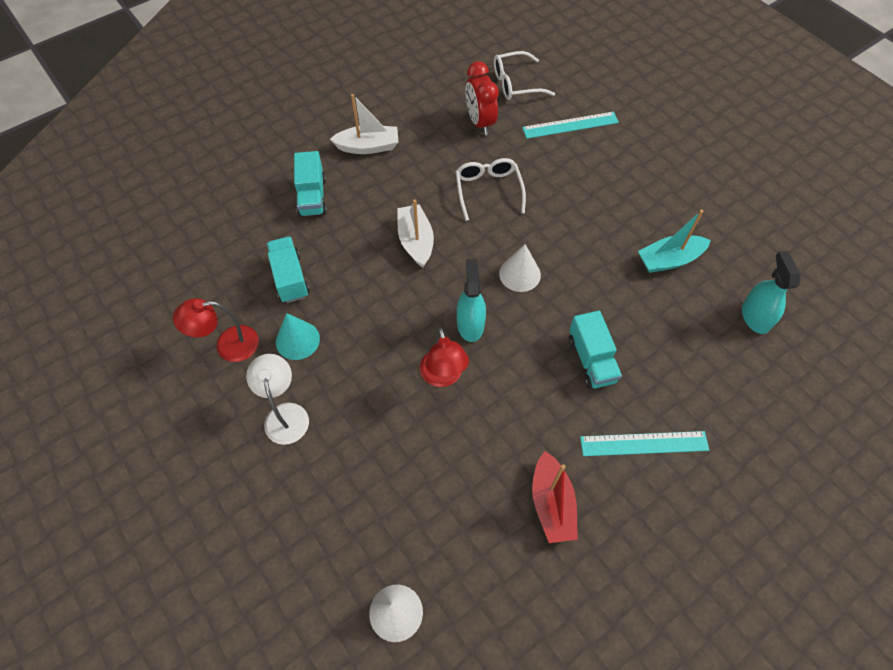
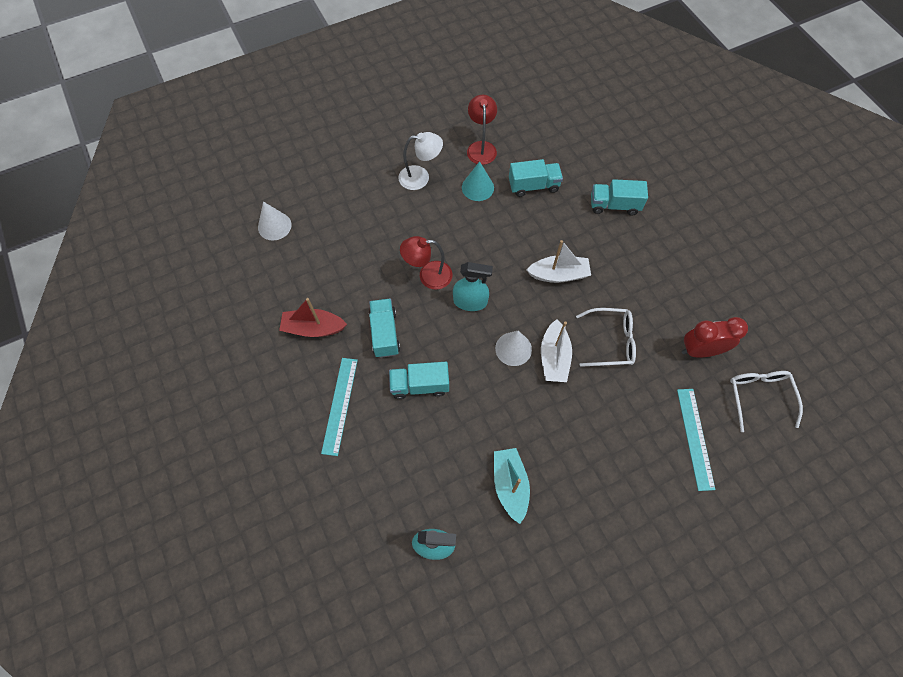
camera: 100 degrees right, 5 degrees up
white boat [330,94,398,154] -> white boat moved to [541,319,572,382]
none -> turquoise truck [369,299,400,358]

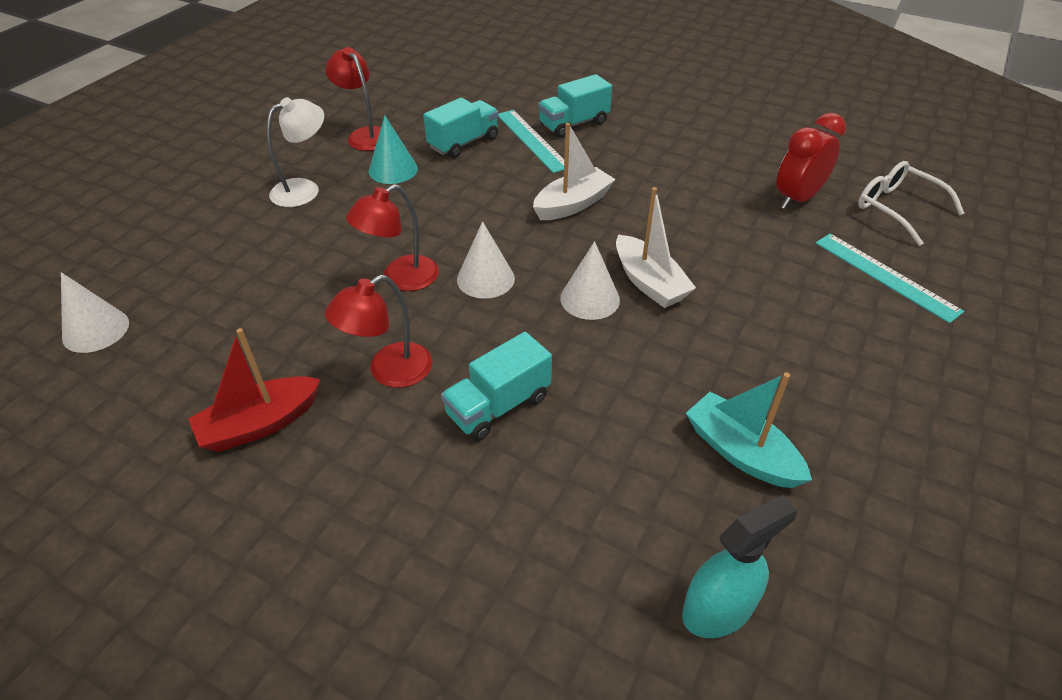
camera: 35 degrees left, 20 degrees down
turquoise ruler [321,358,358,456] -> turquoise ruler moved to [499,110,564,173]
turquoise truck [369,299,400,358] -> red lamp [325,275,432,388]
turquoise spray bottle [453,262,493,311] -> white cone [457,221,515,299]
white glasses [576,308,636,367] -> none

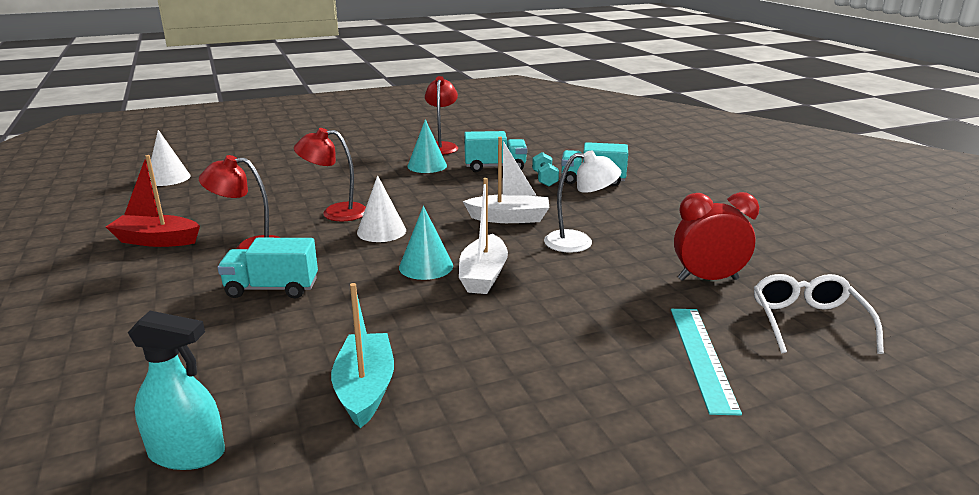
camera: 40 degrees right, 20 degrees down
white lamp [267,97,324,207] -> white lamp moved to [544,150,622,253]
turquoise ruler [499,110,564,173] -> turquoise dumbbell [532,152,559,187]
white cone [560,241,620,320] -> turquoise cone [399,206,453,280]

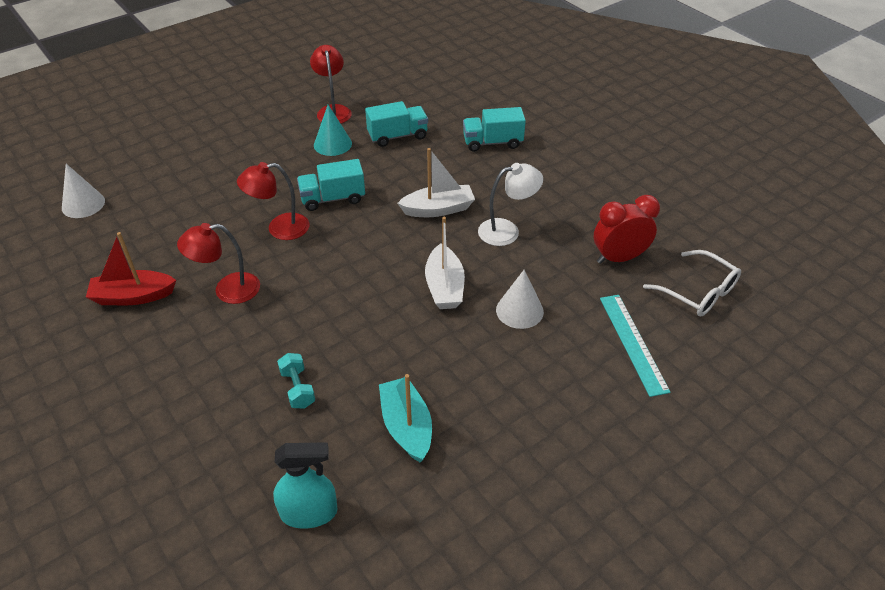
camera: 15 degrees left, 20 degrees up
turquoise truck [218,238,318,298] -> turquoise truck moved to [297,159,365,211]
white cone [357,175,406,242] -> white cone moved to [496,270,544,329]
turquoise cone [399,206,453,280] -> none
turquoise dumbbell [532,152,559,187] -> turquoise dumbbell moved to [277,353,315,409]
white glasses [754,274,884,354] -> white glasses turned 150 degrees clockwise [643,250,741,316]

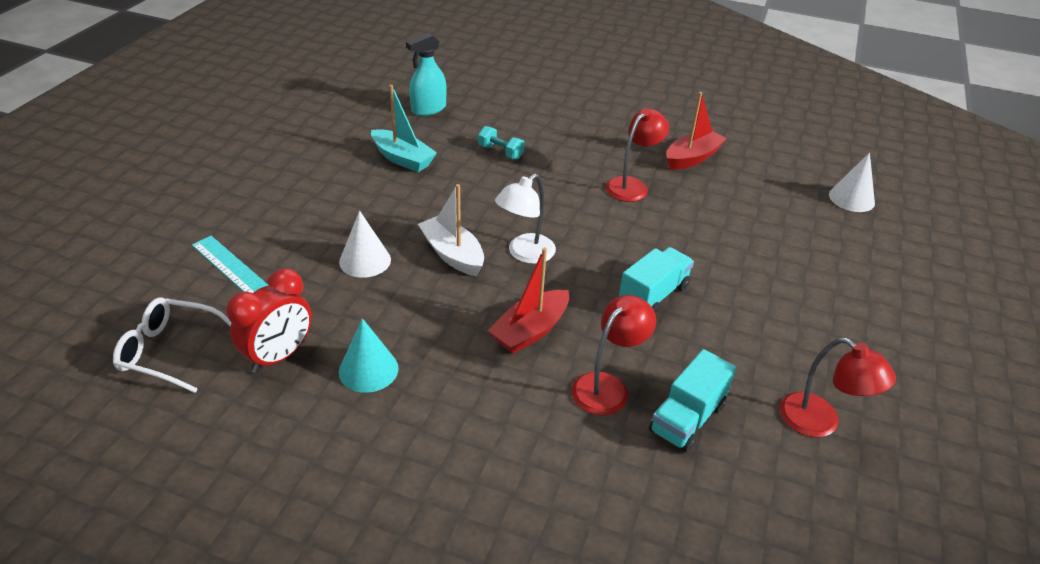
camera: 145 degrees right, 5 degrees down
red lamp [237,162,309,240] -> red lamp moved to [572,295,656,416]
turquoise cone [314,105,352,156] -> turquoise cone moved to [339,318,399,393]
white boat [397,148,475,217] -> red boat [488,248,569,354]
turquoise truck [463,107,526,152] -> none
white lamp [478,163,543,246] -> white lamp moved to [495,174,556,264]

